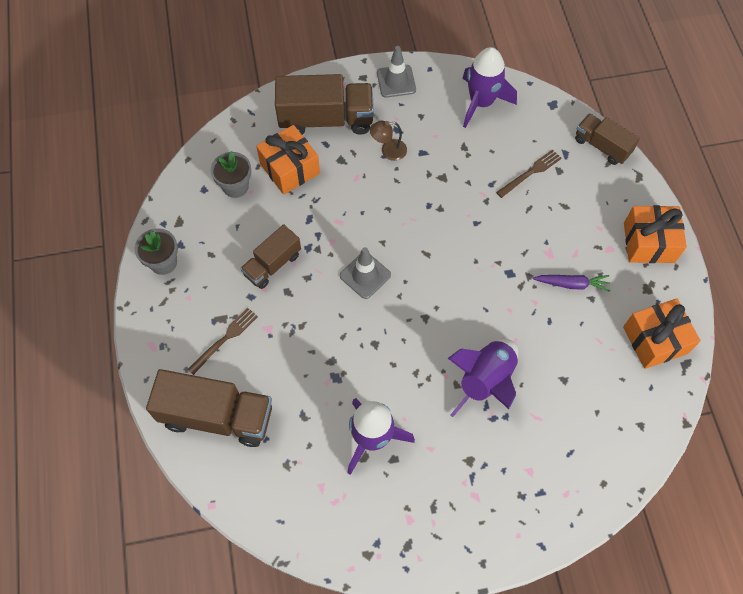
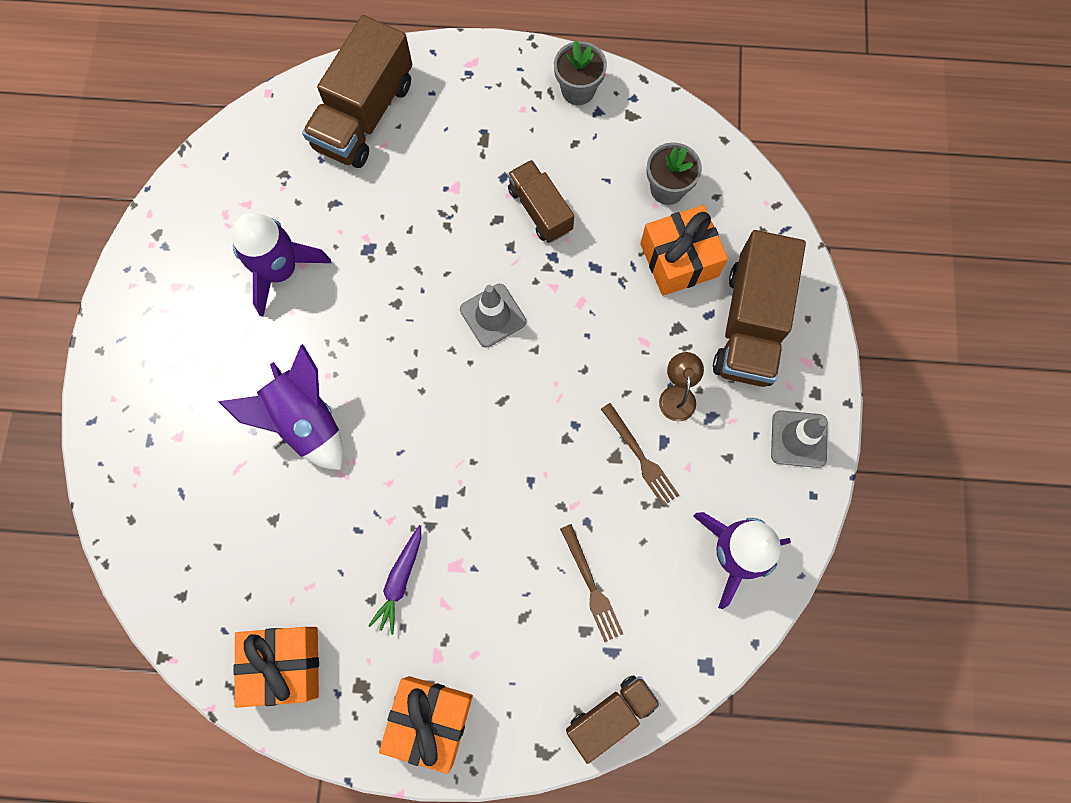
camera: 105 degrees right, 10 degrees up
brown fork [188,308,258,375] -> brown fork moved to [601,403,679,506]

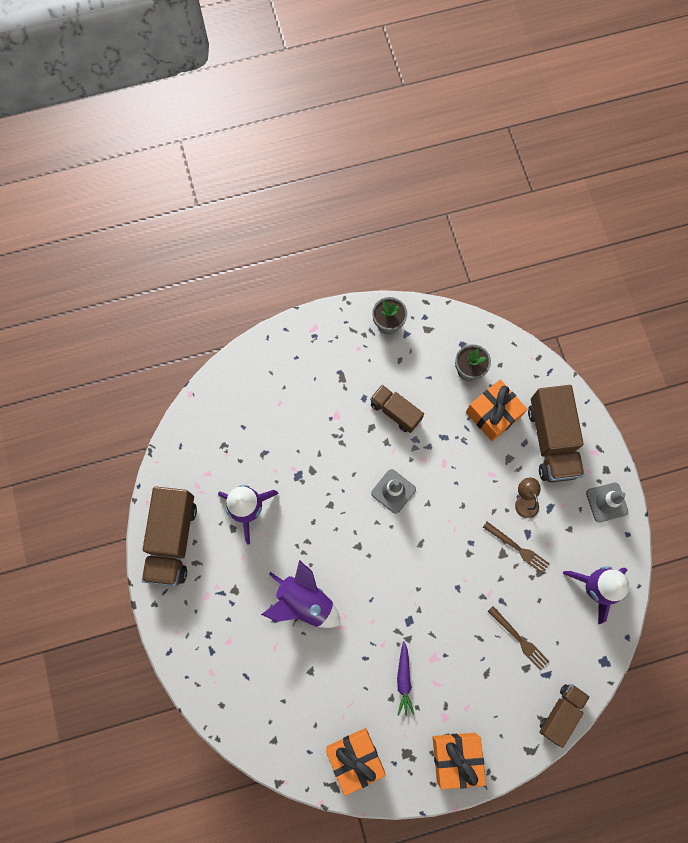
camera: 20 degrees left, 0 degrees up
brown truck [302,15,412,168] -> brown truck moved to [142,486,197,586]

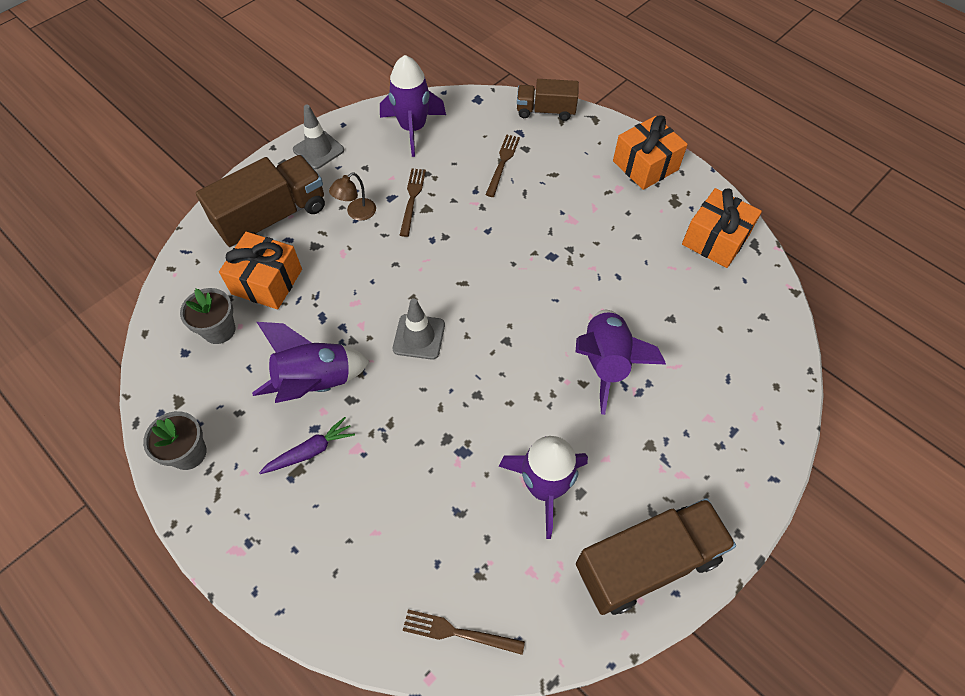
camera: 120 degrees left, 15 degrees down
brown truck [370,385,424,433] -> purple rocket [252,322,370,403]
purple carrot [397,641,415,716] -> purple carrot moved to [259,417,355,474]
none -> brown fork [403,610,525,655]

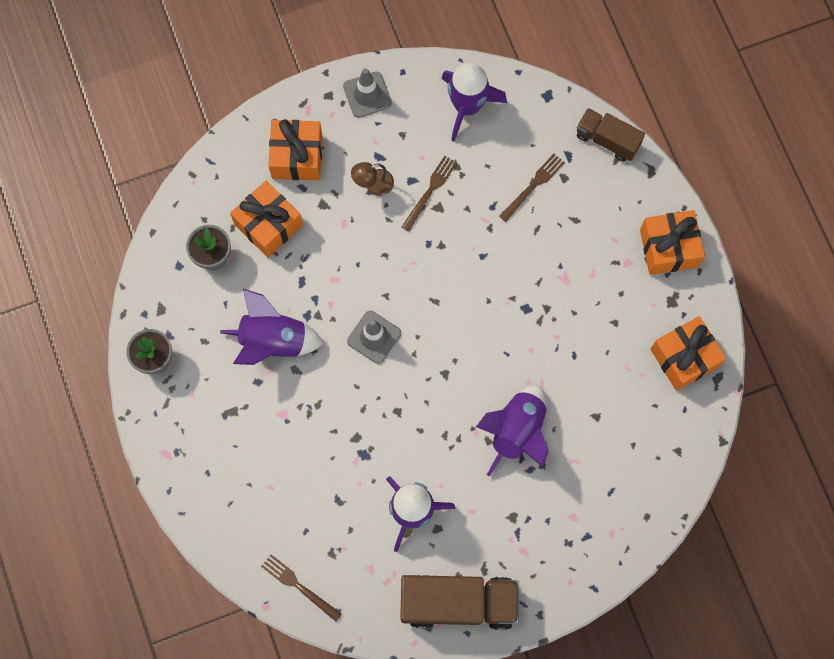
camera: 25 degrees right, 15 degrees up
brown truck [196,155,325,247] -> orange gift [268,119,322,180]
purple carrot [259,417,355,474] -> none

